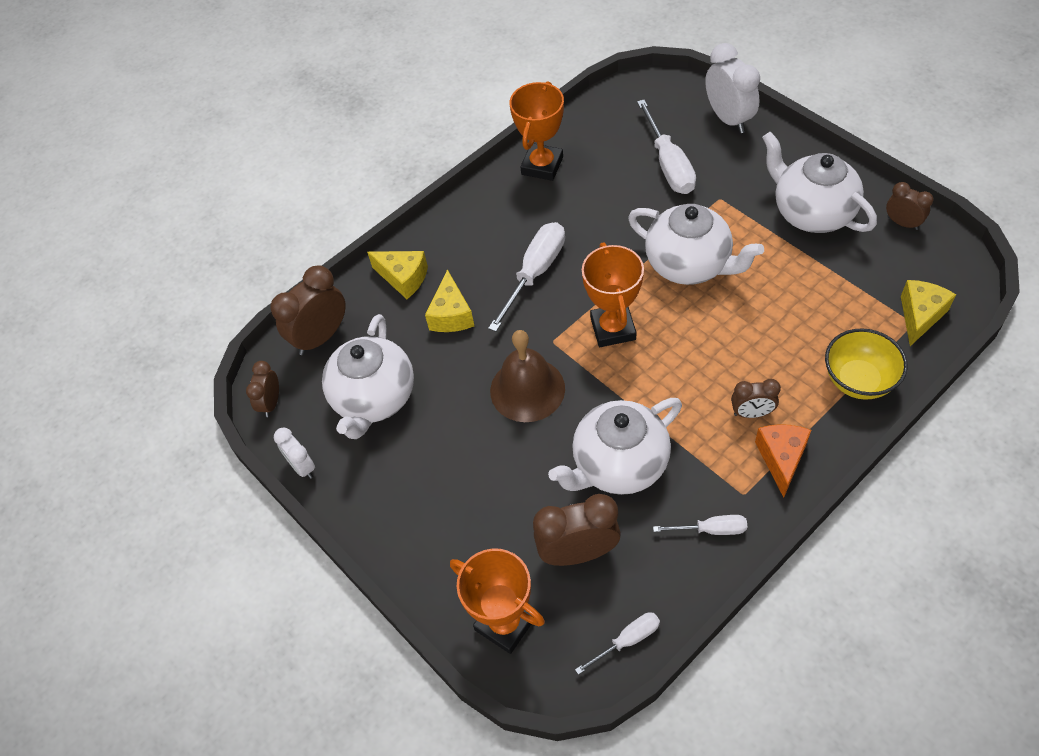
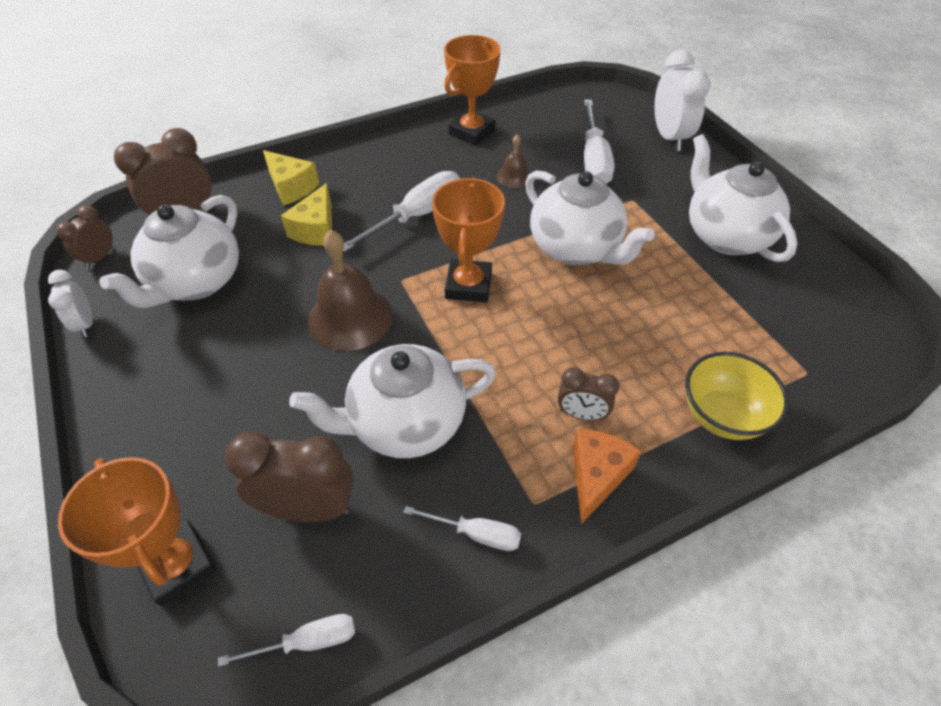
camera: 10 degrees right, 5 degrees down
brown clock [886,182,933,230] -> none
yellow cheese [901,280,956,346] -> none
none -> brown bell [497,135,530,188]

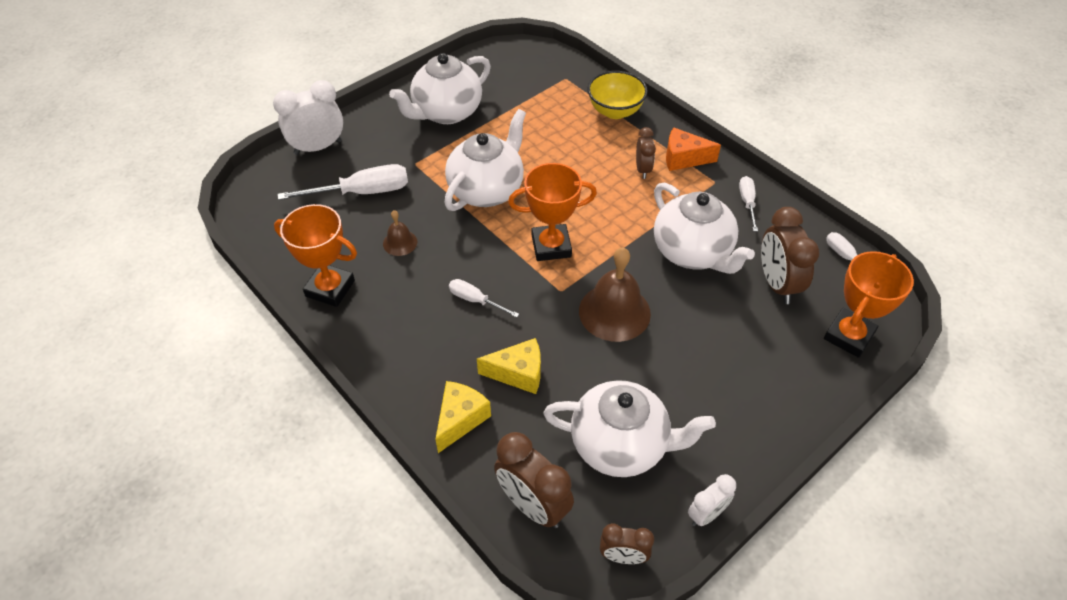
camera: 105 degrees left, 0 degrees up
white screwdriver [343,171,460,252] -> white screwdriver [449,279,519,318], size x0.56

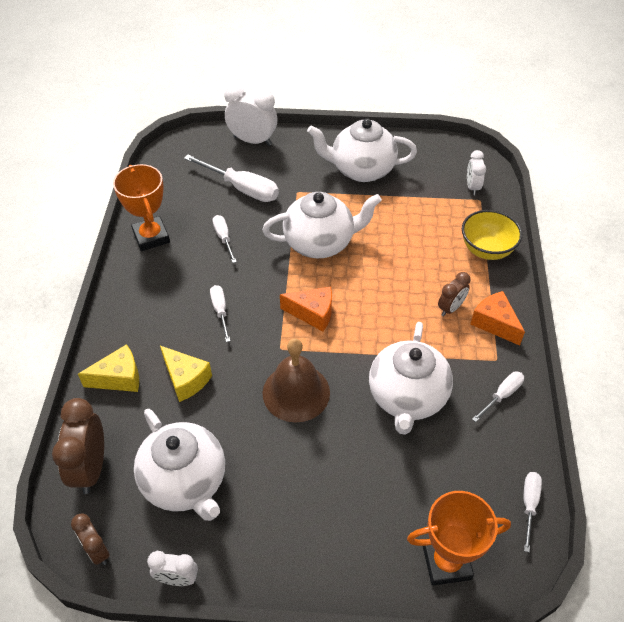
camera: 45 degrees right, 0 degrees up
brown bell [383,210,417,256] -> white screwdriver [213,215,237,263]
orange trophy [508,163,597,261] -> orange cheese [280,287,332,331]
brown clock [761,207,819,304] -> none
none -> white clock [467,150,486,195]

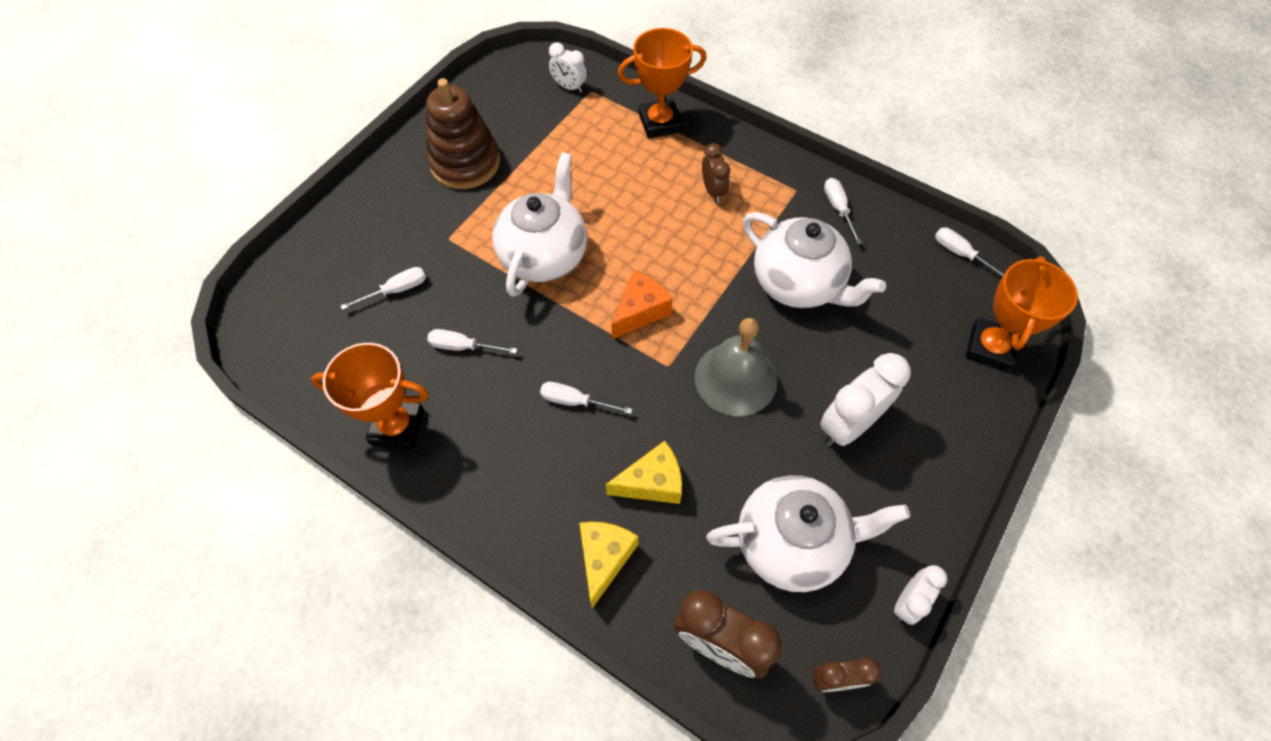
camera: 60 degrees left, 10 degrees up
white screwdriver [184,155,279,202] -> white screwdriver [341,267,426,310], size x0.56
white clock [224,83,277,146] -> white clock moved to [820,353,911,446]
brown bell [263,338,330,423] -> grey bell [695,318,777,416]
white teapot [307,119,417,182] -> brown stacking toy [426,78,500,189]
yellow bowl [462,210,522,260] -> orange trophy [618,28,707,139]
orange cheese [471,291,525,346] -> none

